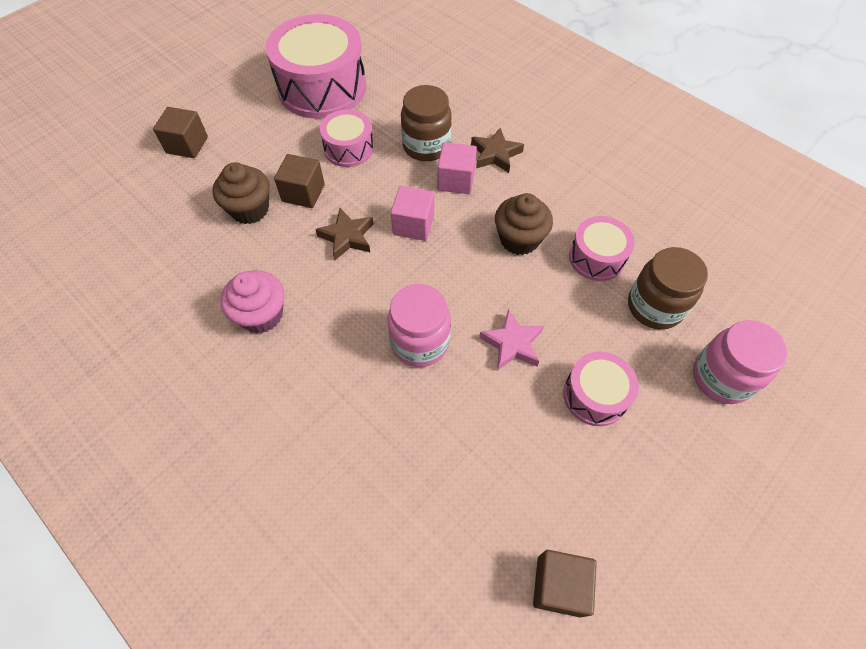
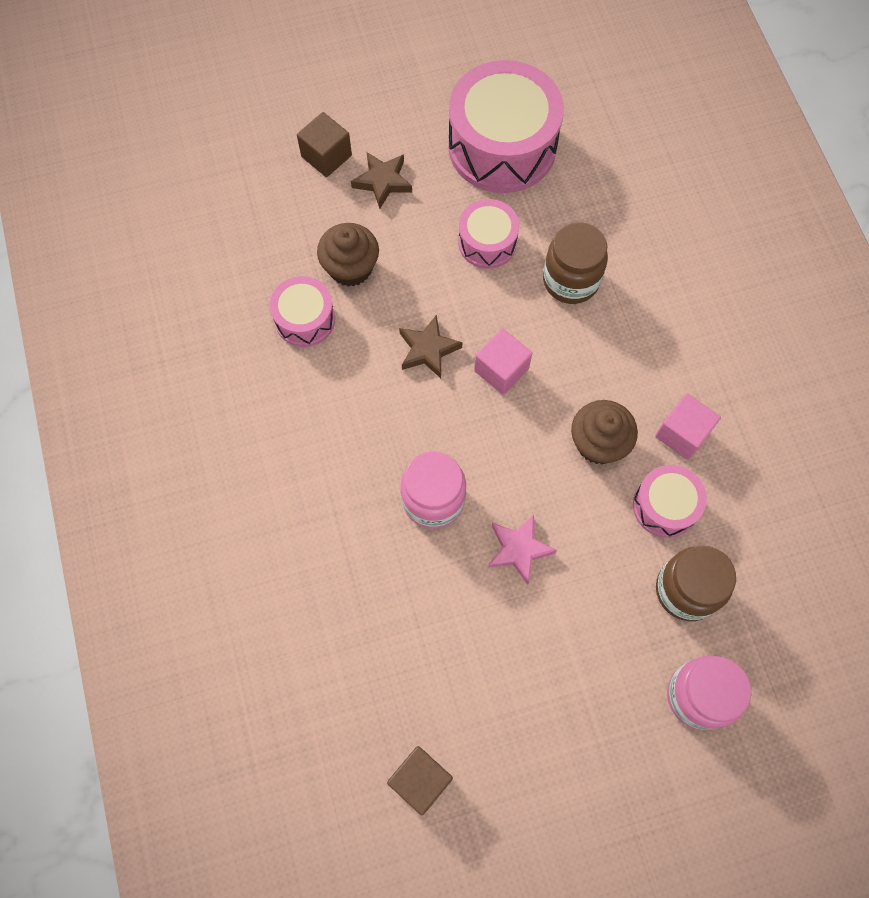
camera: 30 degrees right, 10 degrees up
pink cupcake [221,270,284,333] -> none
brown cube [274,154,325,208] -> none
pink cube [437,142,477,194] -> pink cube moved to [655,393,721,460]
brown star [471,128,524,173] -> brown star moved to [351,152,412,209]
pink drum [563,352,639,426] -> pink drum moved to [270,276,335,347]

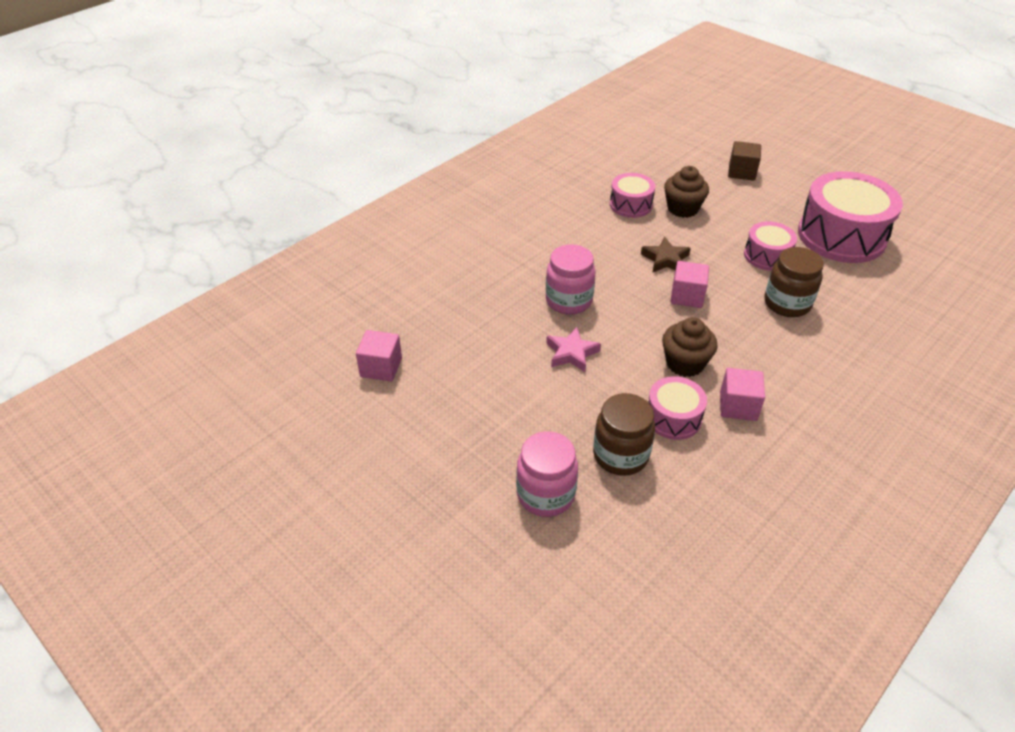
camera: 60 degrees right, 25 degrees down
brown star [351,152,412,209] -> none
brown cube [387,746,453,815] -> pink cube [356,330,402,381]

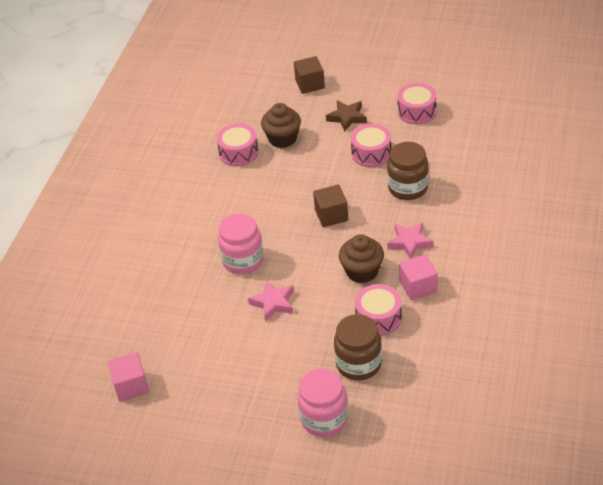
camera: 25 degrees left, 0 degrees up
brown star [641,237,691,273] -> brown star moved to [326,100,367,132]
pink cube [670,261,709,308] -> brown cube [313,185,348,227]
pink drum [798,171,903,263] -> pink drum [397,83,437,125], size x0.52
none -> pink star [387,222,433,259]

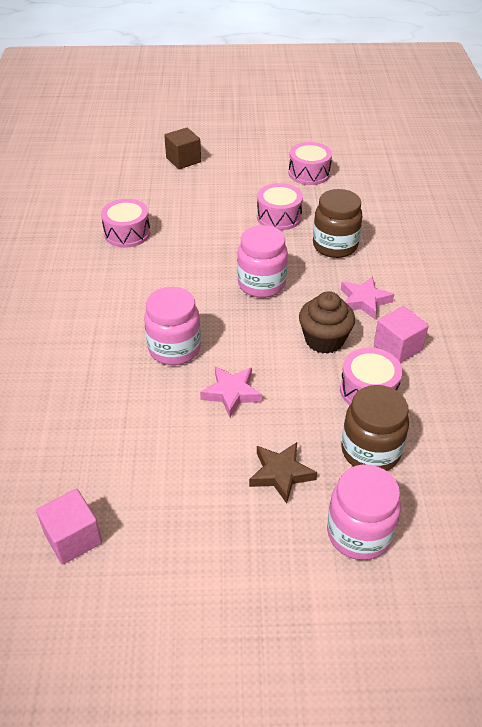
camera: 20 degrees left, 0 degrees up
brown cupcake [261,103,301,148] -> none
brown cube [313,185,348,227] -> pink jar [237,225,288,298]
brown star [326,100,367,132] -> brown star moved to [249,442,317,504]

